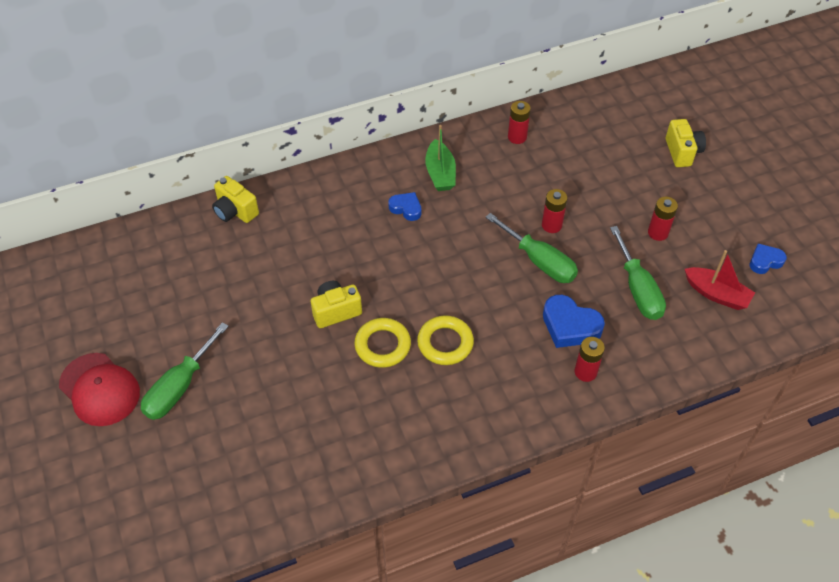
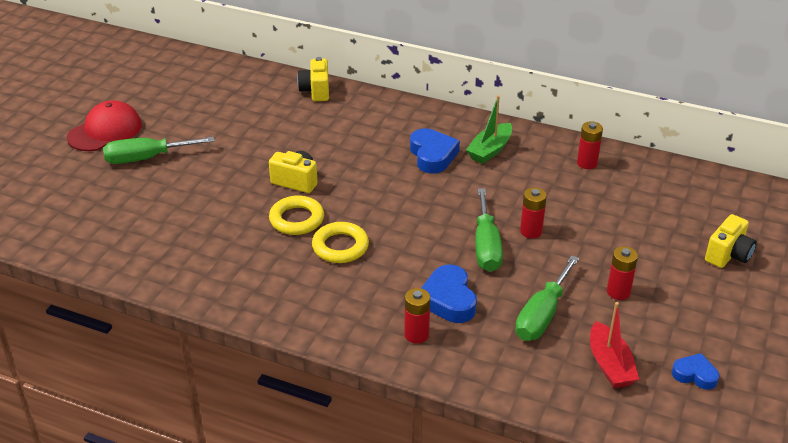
camera: 45 degrees right, 15 degrees down
red cap [59,353,140,426] -> red cap turned 135 degrees counterclockwise [67,100,142,151]
blue heart [388,192,421,221] -> blue heart [410,128,460,174], size x1.63

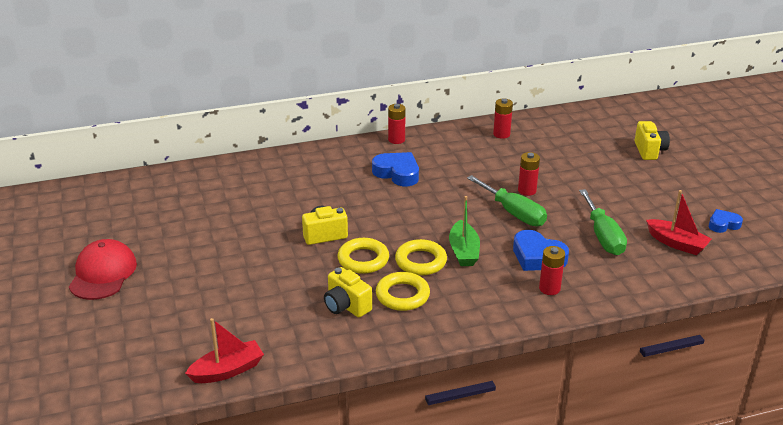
camera: 40 degrees left, 5 degrees down
green screwdriver [103,137,214,164] -> none
yellow camera [297,57,329,101] -> yellow camera moved to [324,267,372,318]
green boat [466,95,512,164] -> green boat moved to [449,196,480,266]
red battery [607,246,638,300] -> red battery moved to [388,104,406,144]
none -> red boat [185,318,264,383]
none -> yellow ring [376,272,430,311]

